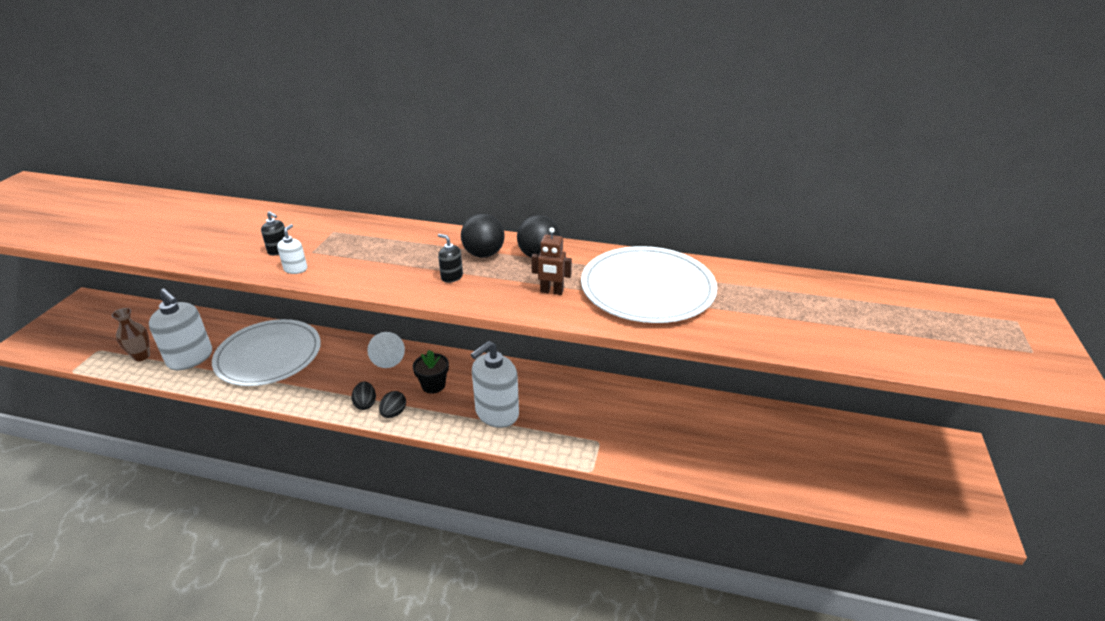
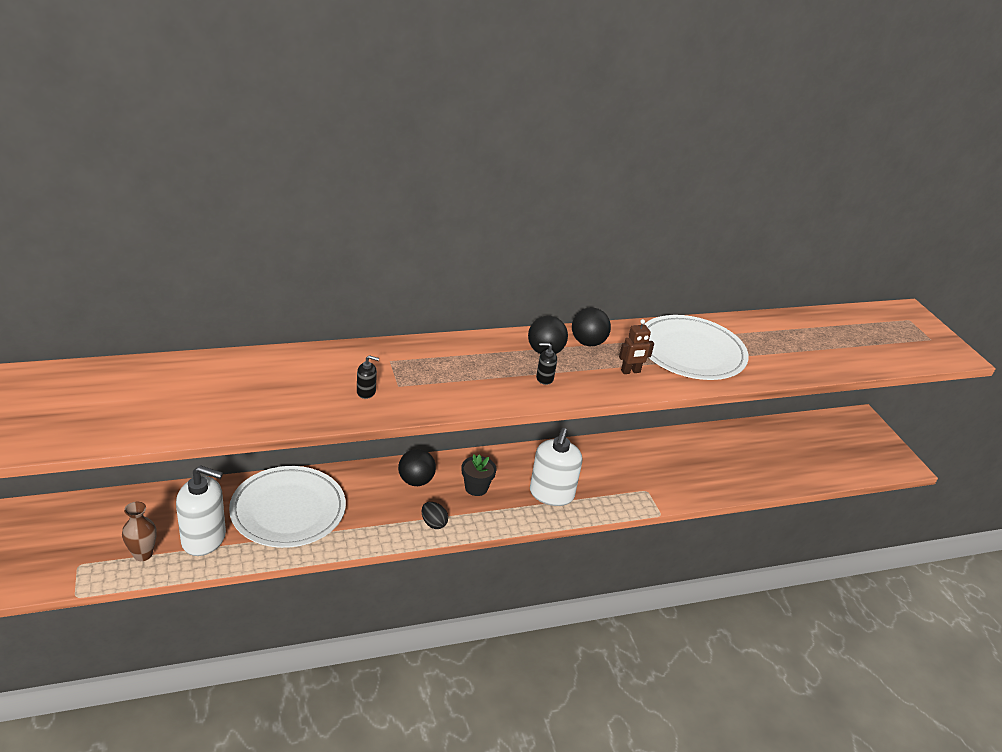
camera: 35 degrees left, 0 degrees up
white soap dispenser [277,224,307,274] -> none
white ball [367,332,405,368] -> black ball [398,449,436,486]
black egg [379,391,406,418] -> none

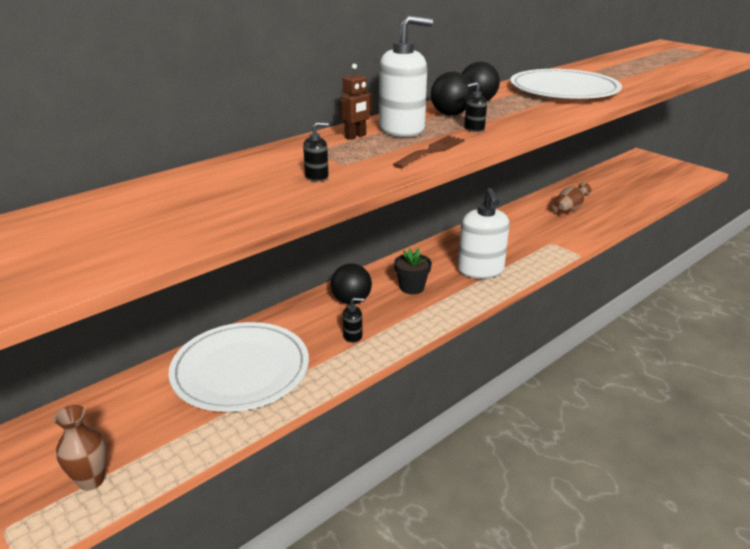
camera: 20 degrees left, 5 degrees down
white soap dispenser [176,465,226,556] -> white soap dispenser moved to [379,15,433,137]
black egg [422,502,448,529] -> none
brown robot [619,319,654,374] -> brown robot moved to [339,64,373,140]
none -> black soap dispenser [343,298,364,343]
none -> brown fork [393,135,465,168]
none -> brown vase [553,182,591,214]

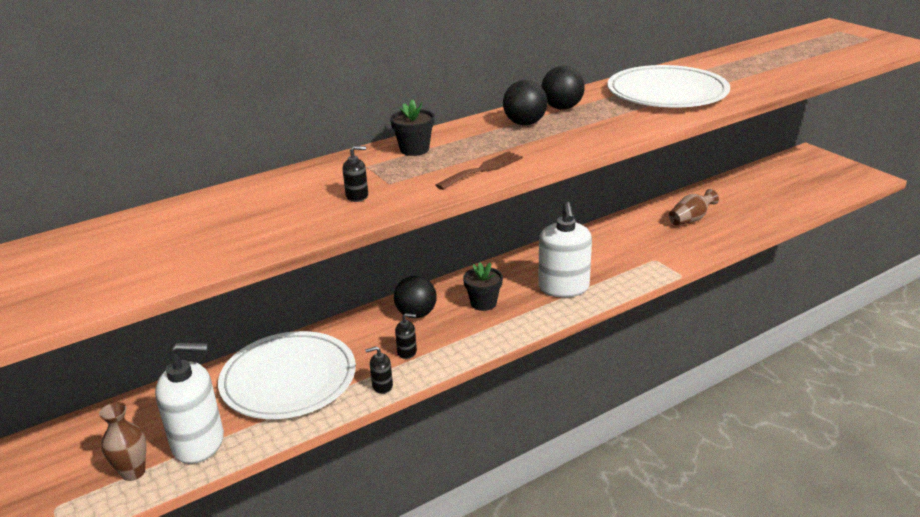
camera: 10 degrees right, 0 degrees up
brown robot [339,64,373,140] -> black flower pot [390,99,435,156]
white soap dispenser [379,15,433,137] -> white soap dispenser moved to [155,342,224,464]
black soap dispenser [464,82,487,132] -> black soap dispenser moved to [365,346,393,394]

